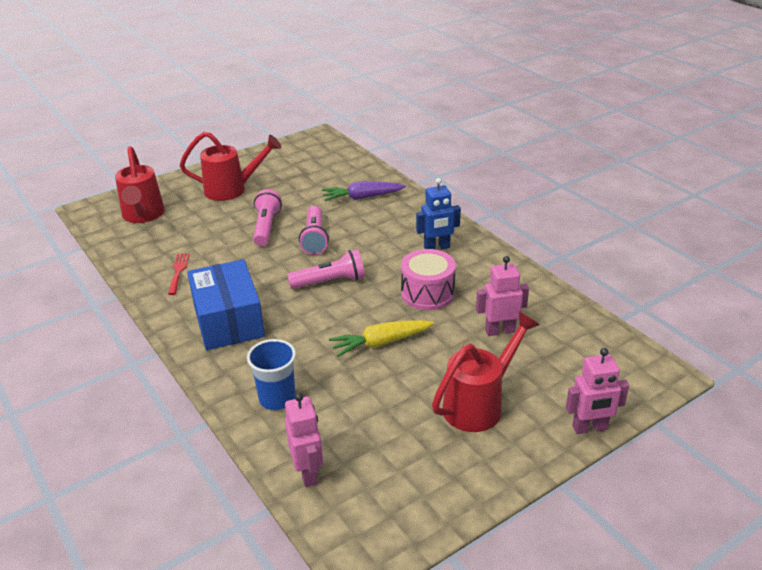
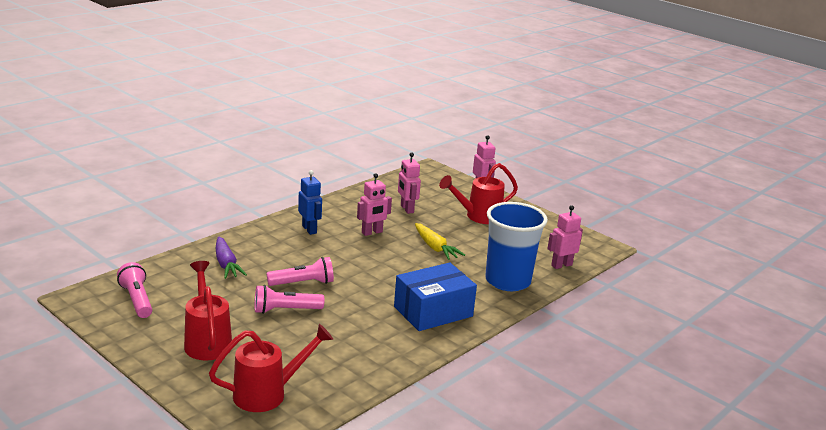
camera: 105 degrees left, 10 degrees down
red fork [168,253,190,295] -> none
blue cup [247,339,296,410] -> blue cup [485,202,548,291], size x1.79
pink flashlight [287,249,365,289] -> pink flashlight moved to [117,262,152,318]
pink drum [401,249,456,310] -> pink robot [357,173,392,236]
red watering can [432,312,539,432] -> red watering can turned 60 degrees counterclockwise [439,163,518,224]

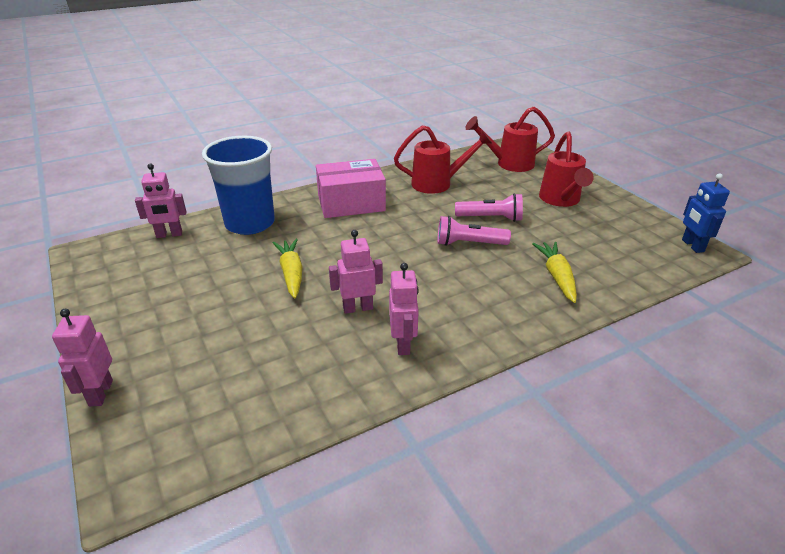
camera: 160 degrees left, 10 degrees up
pink flashlight [117,262,152,318] -> none
purple carrot [216,237,247,279] -> yellow carrot [532,242,577,303]
blue robot [298,170,322,235] -> blue robot moved to [682,173,730,253]
blue box [394,263,477,331] -> pink box [316,159,386,218]
pink robot [398,153,421,214] -> pink robot moved to [389,263,419,355]
red watering can [439,163,518,224] -> red watering can moved to [394,125,492,194]

